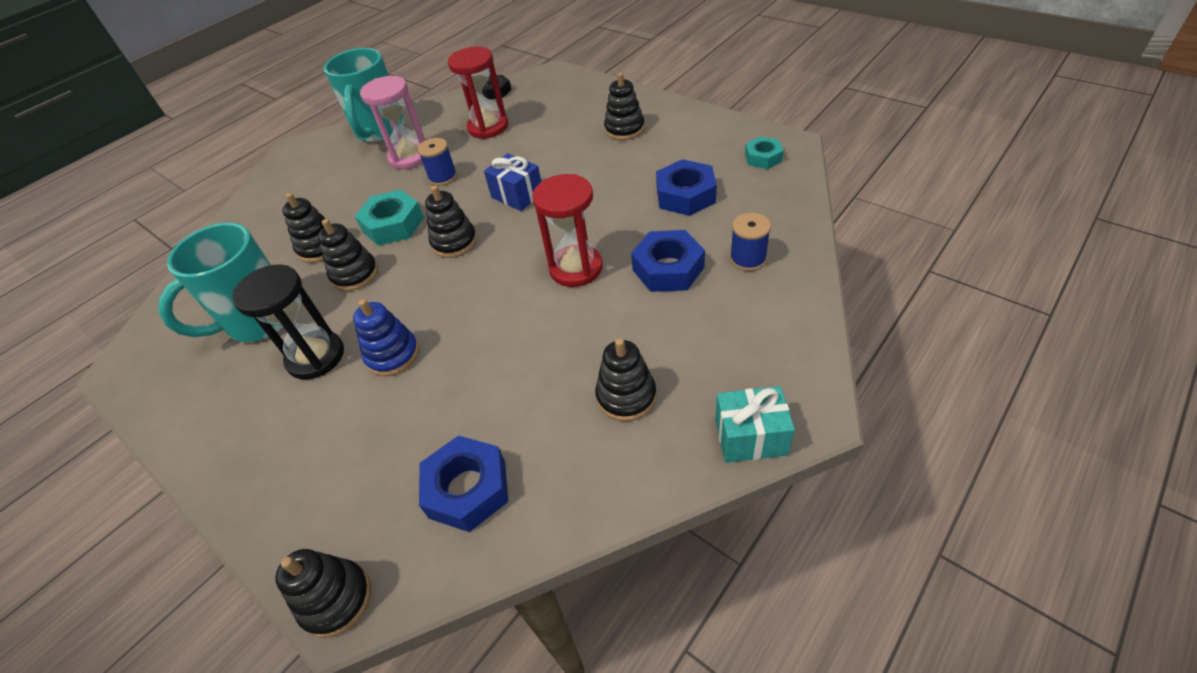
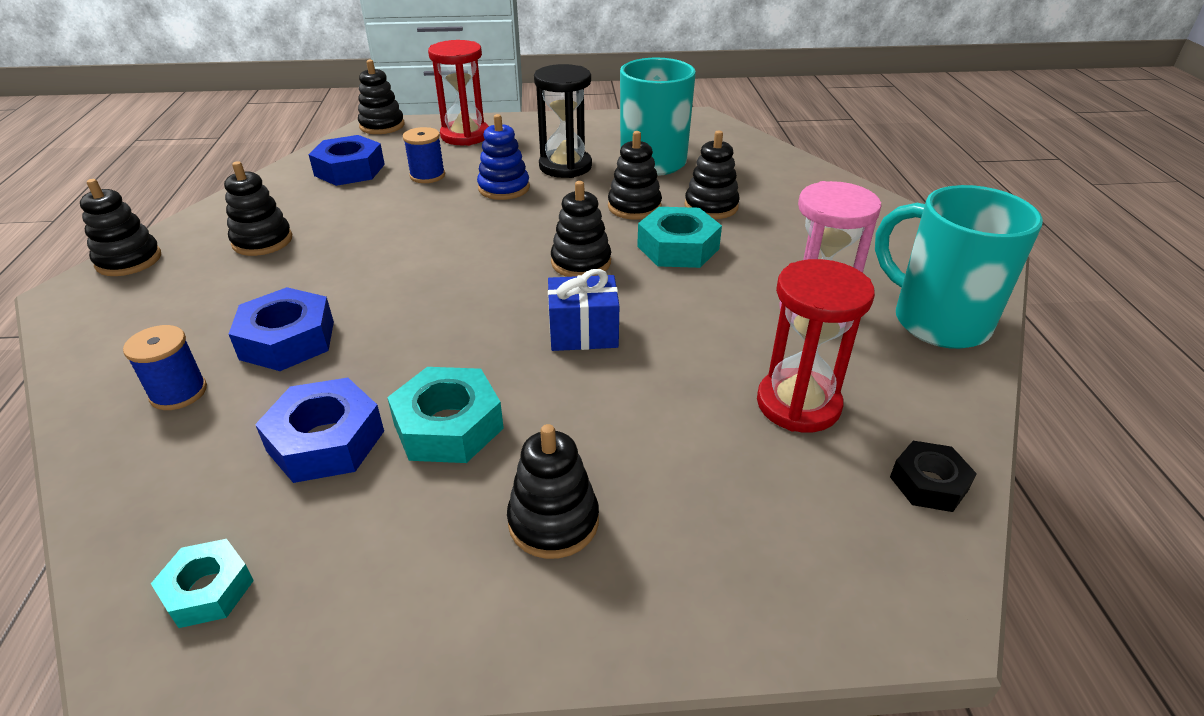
camera: 130 degrees right, 10 degrees down
blue spool [417,138,457,186] -> blue spool moved to [403,127,445,183]
red hourglass [532,174,603,287] -> red hourglass moved to [428,40,489,146]
turquoise gift [715,386,795,463] -> black stacking toy [80,179,161,276]
none -> turquoise nut [387,367,504,463]

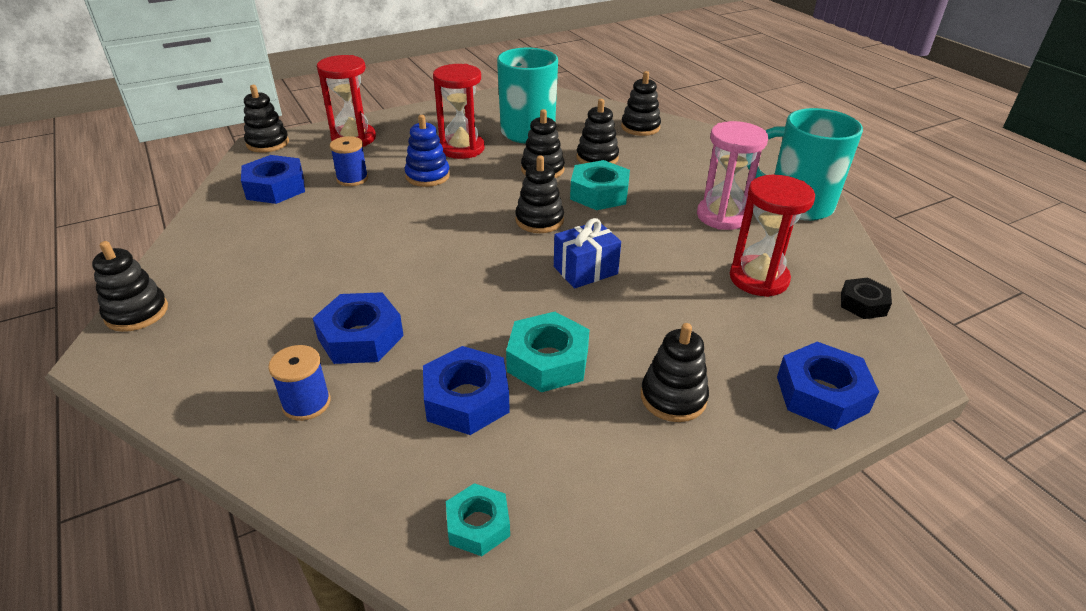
camera: 25 degrees left, 0 degrees up
black stacking toy [224,161,292,256] -> black stacking toy moved to [621,71,661,136]
black hourglass [534,64,592,178] -> red hourglass [433,64,484,159]
none -> blue nut [777,342,879,430]

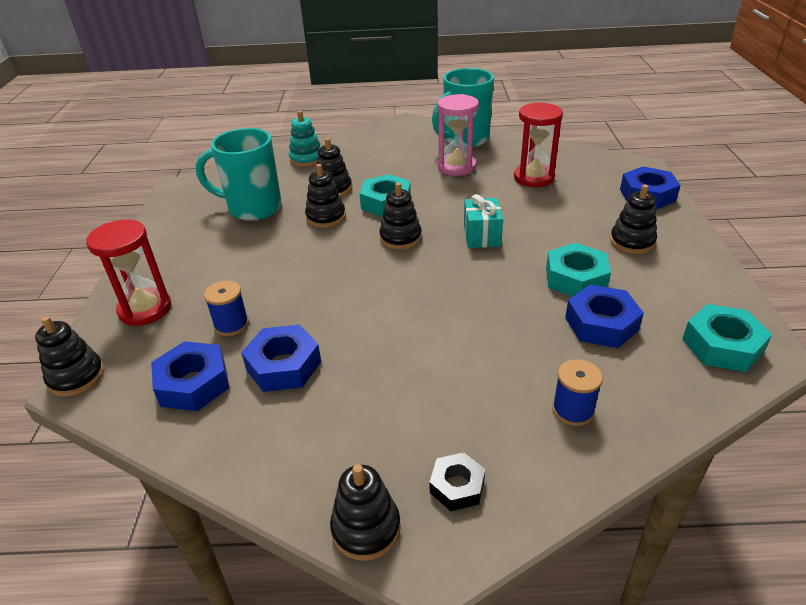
camera: 60 degrees left, 0 degrees up
blue nut [313,292,404,364] -> blue nut moved to [241,324,321,392]
blue stacking toy [405,115,450,187] -> none
red hourglass [433,64,484,159] -> none
turquoise nut [446,483,510,556] -> turquoise nut [682,304,772,372], size x1.60
blue gift [554,218,621,289] -> turquoise gift [464,194,503,248]
black stacking toy [621,71,661,136] -> turquoise stacking toy [289,111,321,167]
black nut [841,277,892,319] -> black nut moved to [429,452,485,511]

